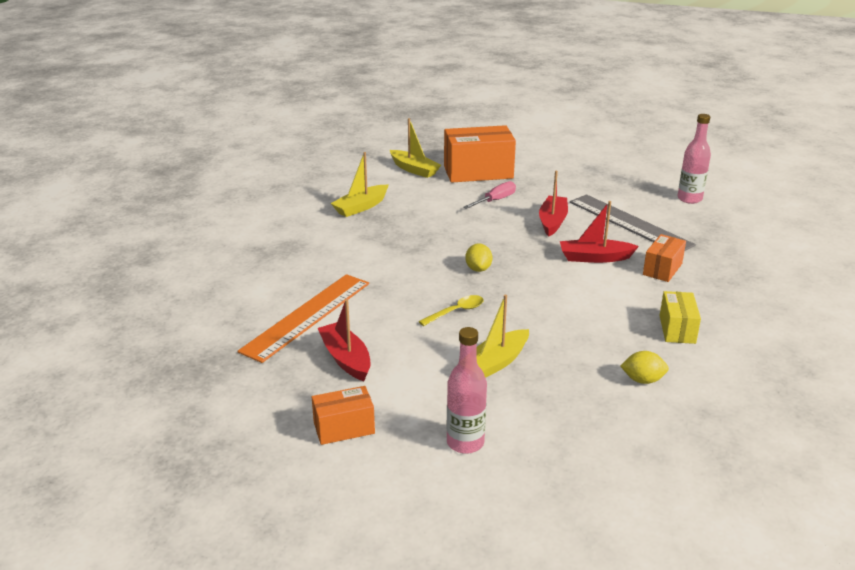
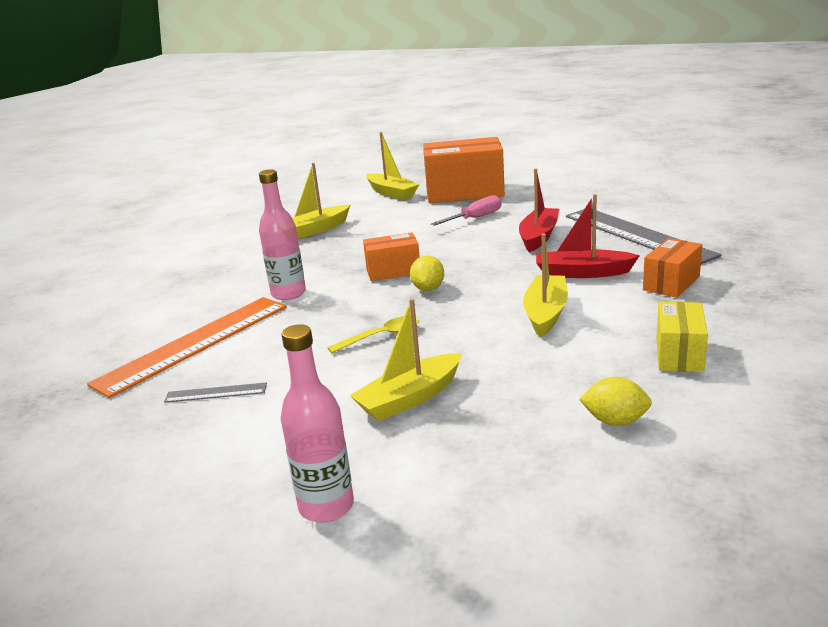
camera: 10 degrees right, 5 degrees down
orange box [312,386,375,445] -> orange box moved to [363,232,420,281]
red boat [318,299,371,381] -> grey ruler [164,382,267,403]
pink bottle [678,114,711,204] -> pink bottle moved to [259,169,306,300]
none -> yellow boat [523,234,568,337]

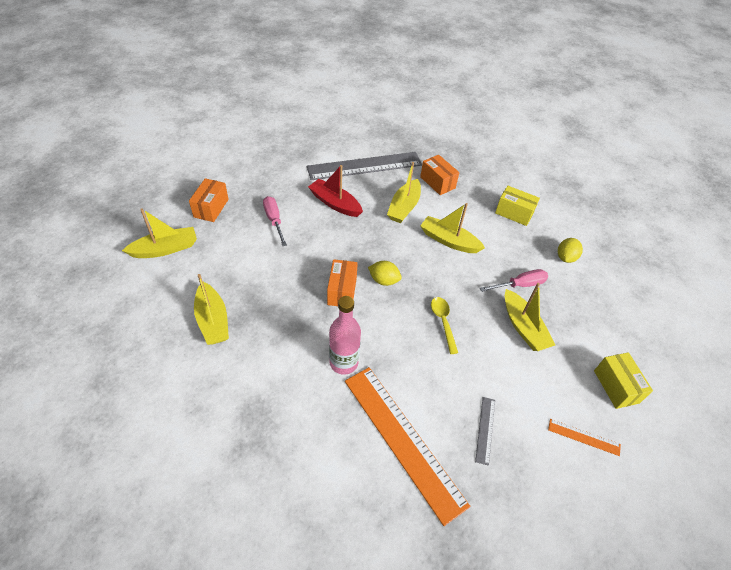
camera: 80 degrees left, 25 degrees up
pink bottle [280,324,354,522] -> yellow box [594,352,653,409]
orange box [423,137,505,203] -> orange box [189,178,229,222], size x0.54
red boat [536,194,640,278] -> yellow boat [387,162,421,223]
none -> pink screwdriver [480,269,548,292]
none -> orange ruler [548,419,621,456]

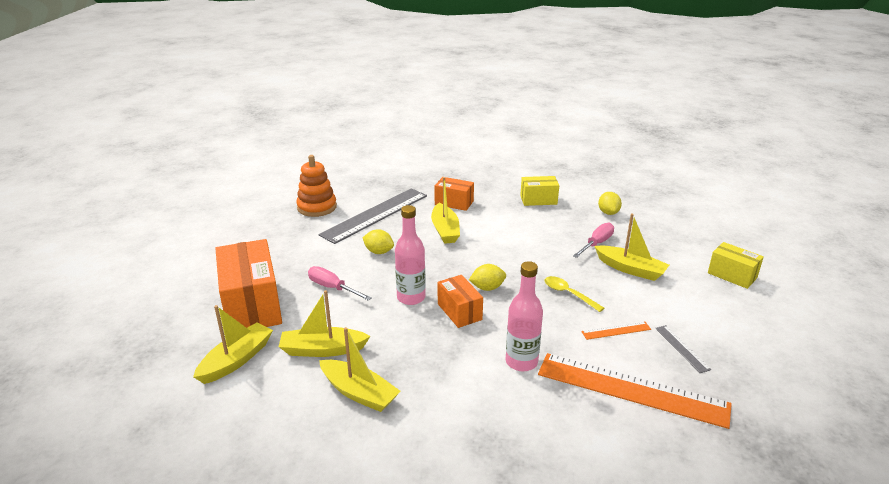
camera: 30 degrees left, 20 degrees down
orange box [189,178,229,222] -> orange box [215,239,282,328], size x1.85
red boat [308,165,363,217] -> yellow lemon [363,229,394,254]
yellow boat [420,203,485,253] -> yellow boat moved to [279,290,370,357]
orange ruler [548,419,621,456] -> orange ruler moved to [581,322,651,340]
none -> orange stacking toy [296,155,337,217]
none -> pink bottle [395,205,426,305]

